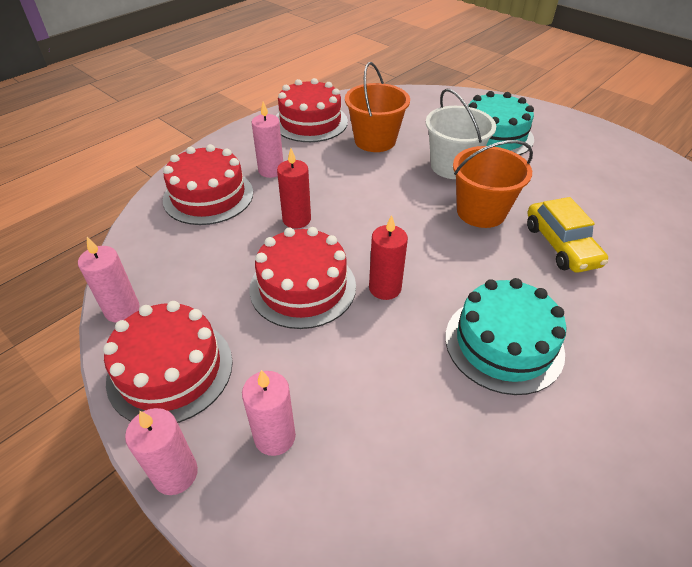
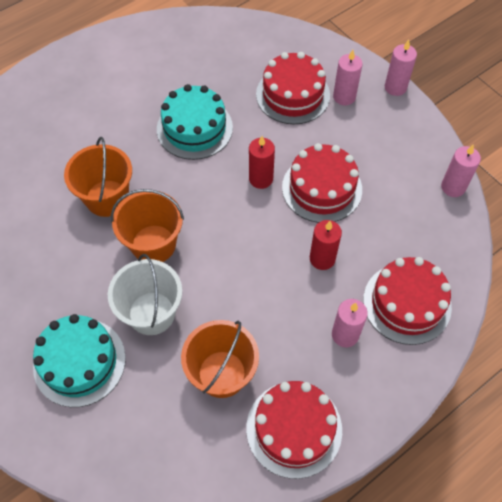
camera: 170 degrees left, 15 degrees up
red cake [103,301,233,423] -> red cake moved to [256,52,330,124]
yellow car [527,197,608,273] -> orange bucket [64,137,132,217]

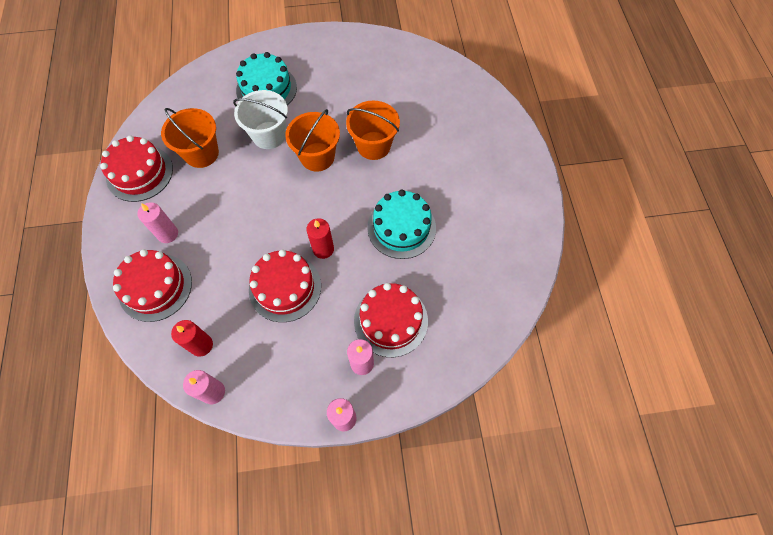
camera: 120 degrees right, 5 degrees up
red candle [310,220,342,270] -> red candle moved to [171,320,213,357]

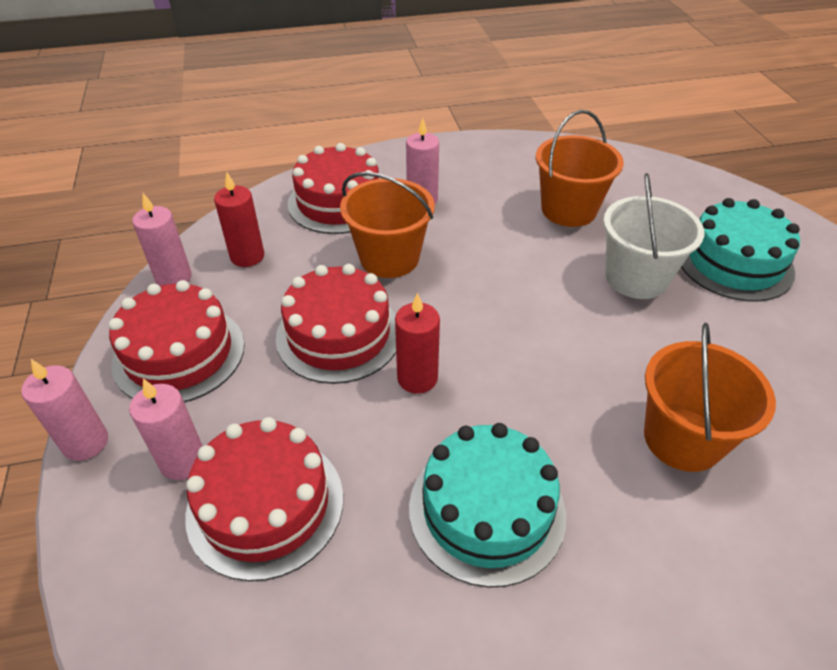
camera: 85 degrees right, 20 degrees down
red cake [100,135,173,202] -> red cake moved to [108,280,245,402]
orange bucket [285,109,340,172] -> orange bucket moved to [340,172,435,278]

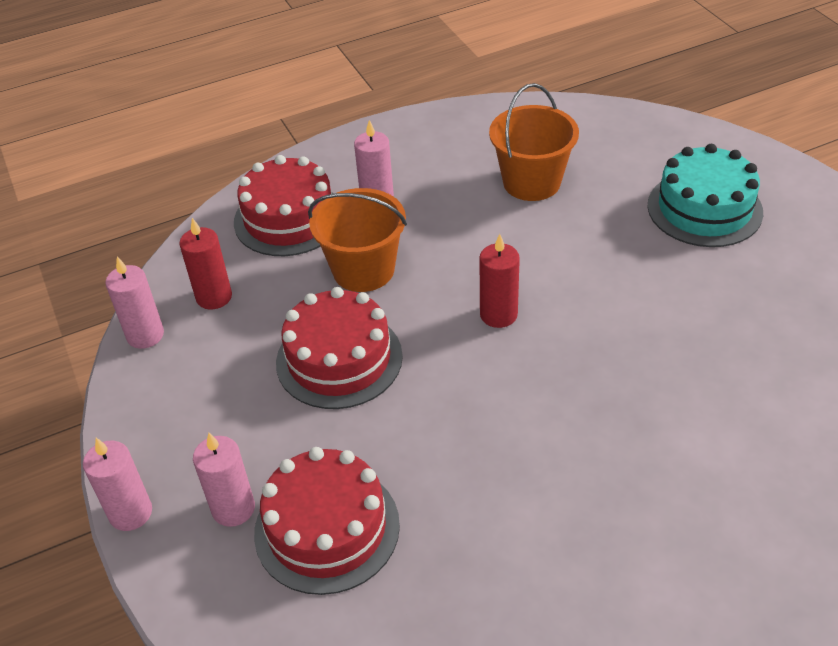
camera: 10 degrees left, 0 degrees up
red cake [108,280,245,402] -> none
red candle [395,292,440,394] -> red candle moved to [479,234,520,328]
turquoise cake [409,423,566,588] -> none
white bucket [603,173,704,299] -> none
orange bucket [644,323,776,472] -> none

